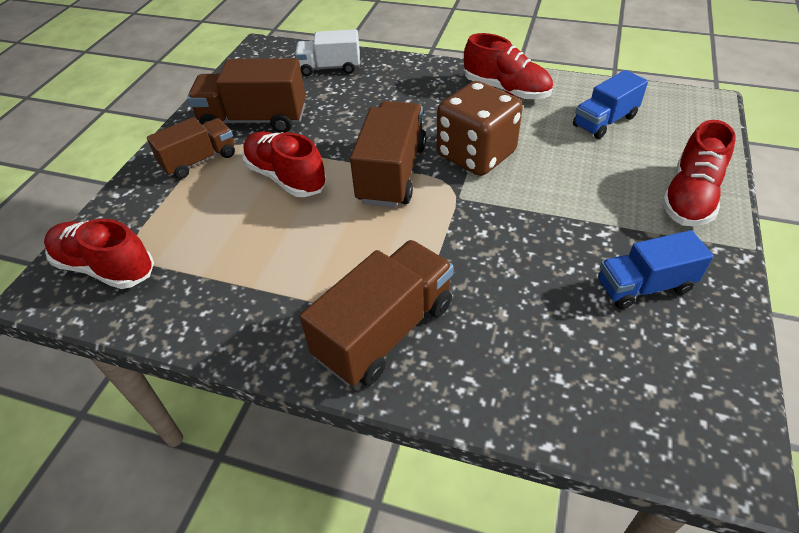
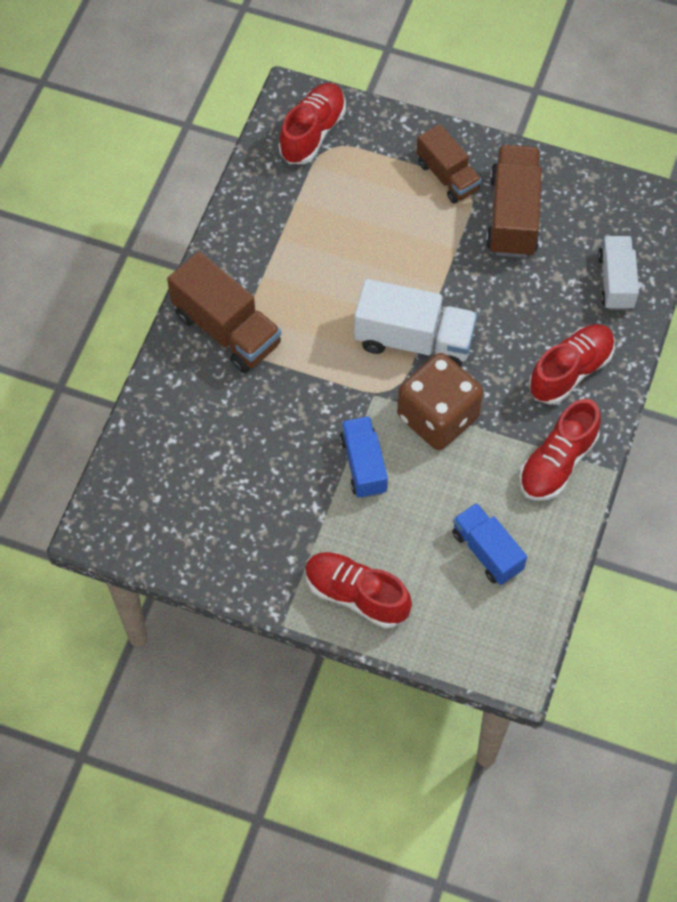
camera: 90 degrees right, 15 degrees up
red shoe [242,131,327,197] -> red shoe moved to [529,324,615,405]
brown truck [350,101,426,208] -> white truck [354,279,477,367]
blue truck [598,230,714,309] -> blue truck moved to [339,416,388,498]

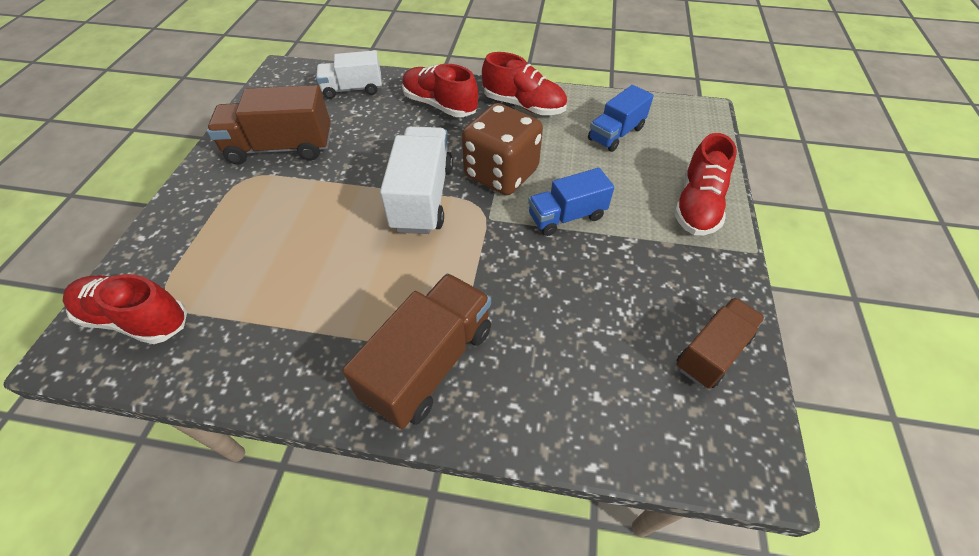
camera: 100 degrees left, 10 degrees down
brown truck [417,124,482,203] -> brown truck moved to [677,297,765,389]

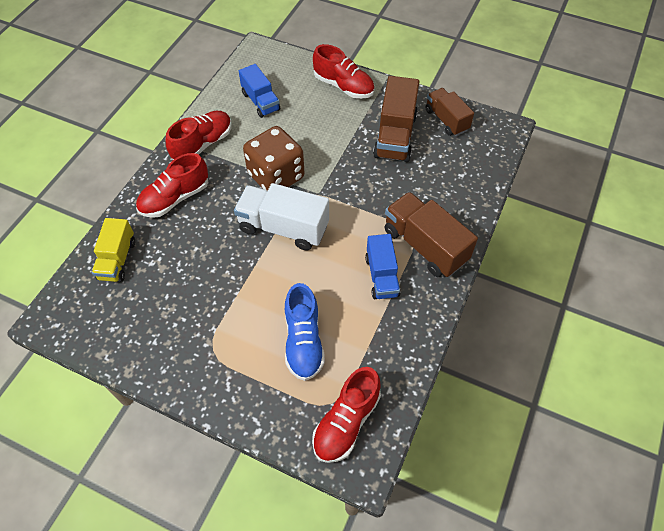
camera: 75 degrees left, 5 degrees up
brown truck [207,85,331,165] -> brown truck moved to [373,76,420,162]
white truck [316,50,382,99] -> yellow truck [92,218,135,282]
blue truck [528,168,614,236] -> blue truck moved to [365,234,401,299]
none -> blue shoe [285,283,325,381]

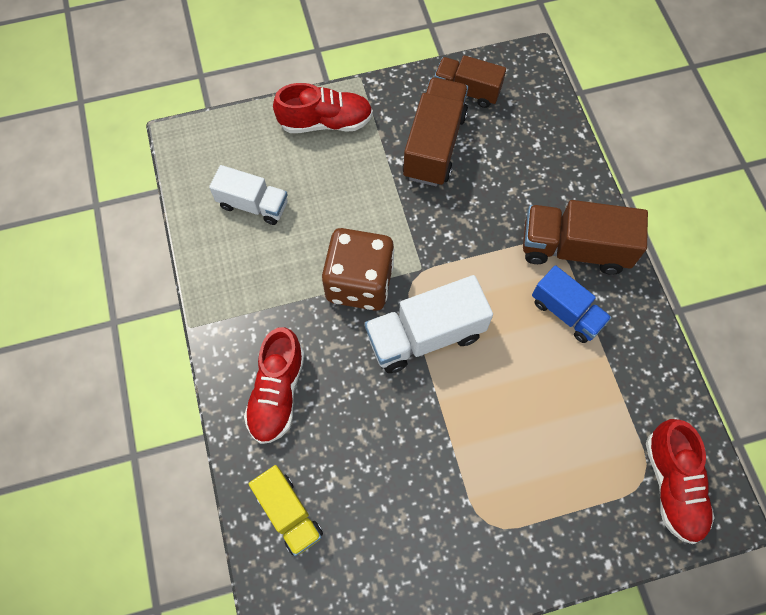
camera: 40 degrees left, 10 degrees up
red shoe [165,111,232,160] -> none
blue truck [239,64,280,118] -> white truck [209,165,288,225]
blue shoe [285,283,325,381] -> none
brown truck [373,76,420,162] -> brown truck turned 135 degrees counterclockwise [402,77,468,186]

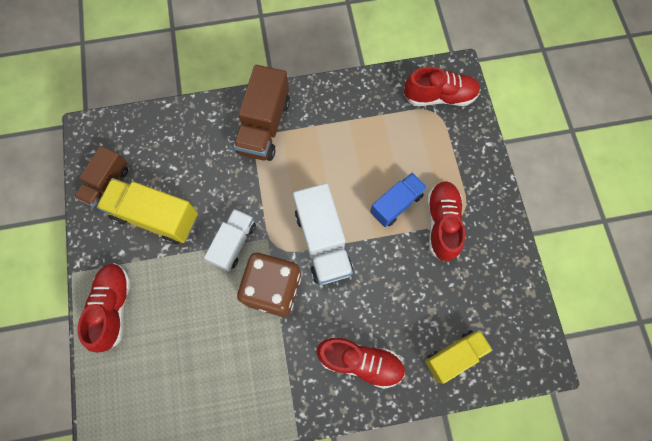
camera: 85 degrees left, 5 degrees up
white truck [209,165,288,225] -> white truck moved to [204,209,256,272]
brown truck [402,77,468,186] -> yellow truck [97,178,198,244]
blue truck [532,265,612,343] -> blue truck moved to [370,173,427,227]
none -> red shoe [427,181,465,262]

